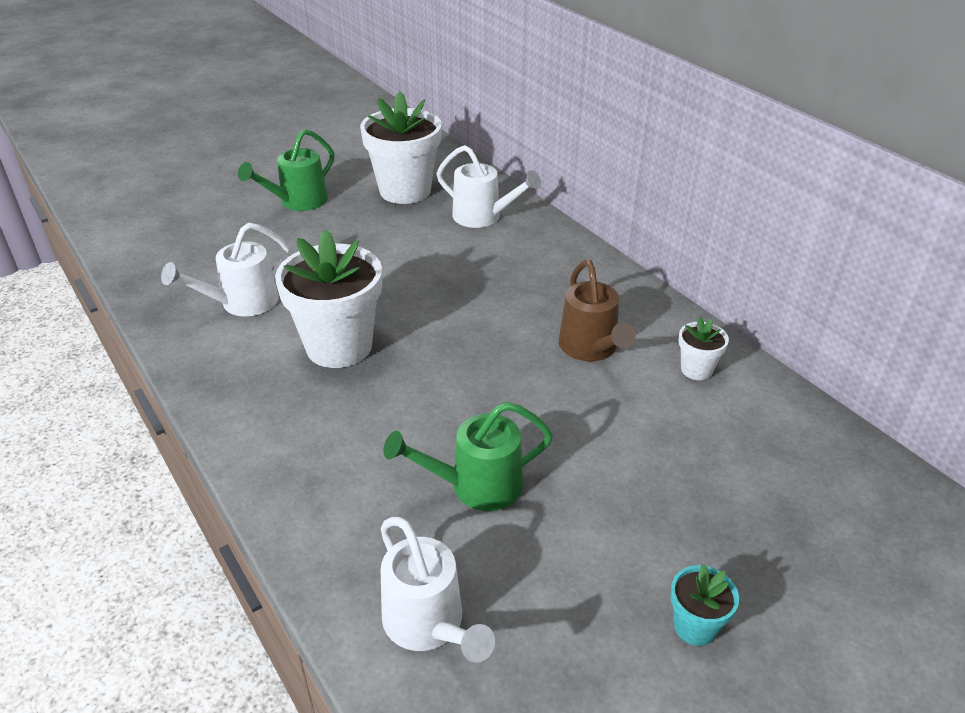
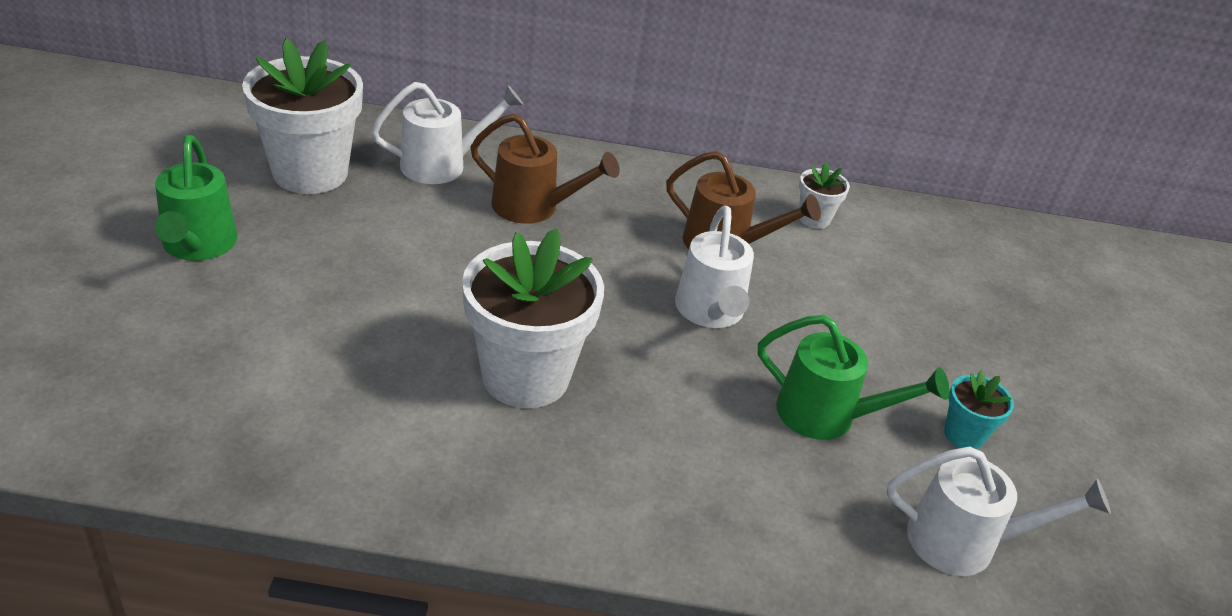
camera: 55 degrees left, 0 degrees up
white watering can [161,223,290,316] -> white watering can moved to [675,206,754,328]
green watering can [383,402,553,511] -> green watering can turned 90 degrees counterclockwise [758,315,950,440]
turquoise flower pot [670,564,739,646] -> turquoise flower pot moved to [944,370,1014,449]
none -> brown watering can [470,113,620,224]

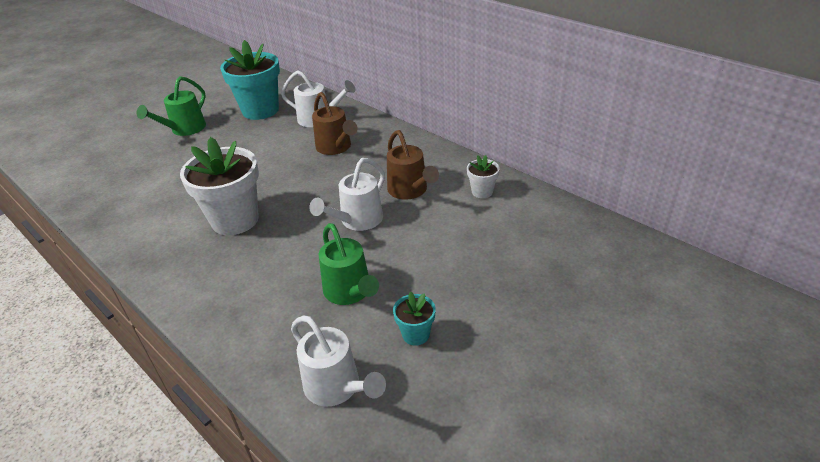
camera: 45 degrees right, 0 degrees up
white flower pot [242,38,363,194] -> turquoise flower pot [220,40,280,120]

